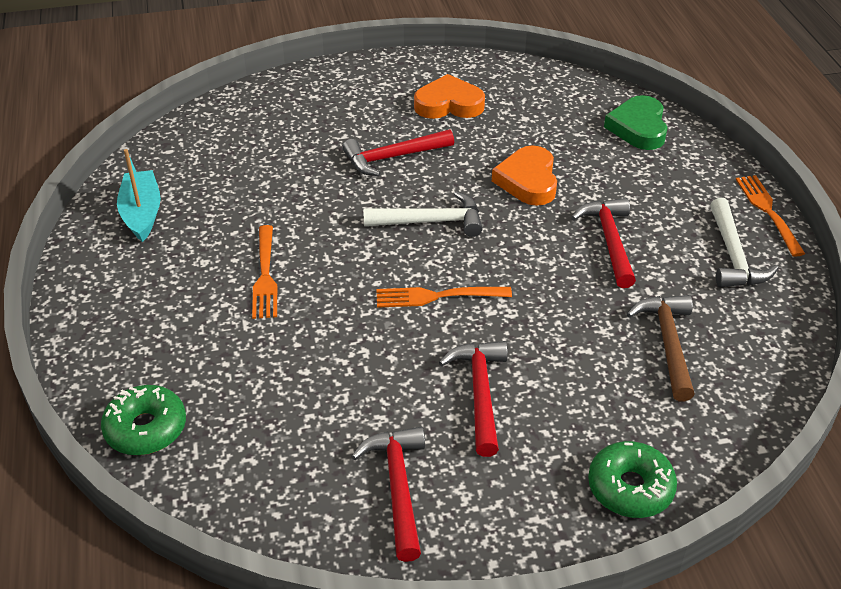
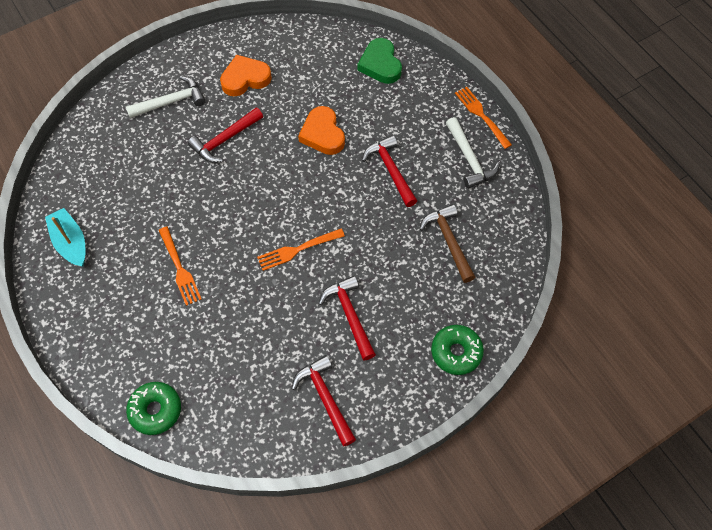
camera: 20 degrees left, 20 degrees up
white hammer [363,191,482,237] -> white hammer moved to [126,76,206,118]

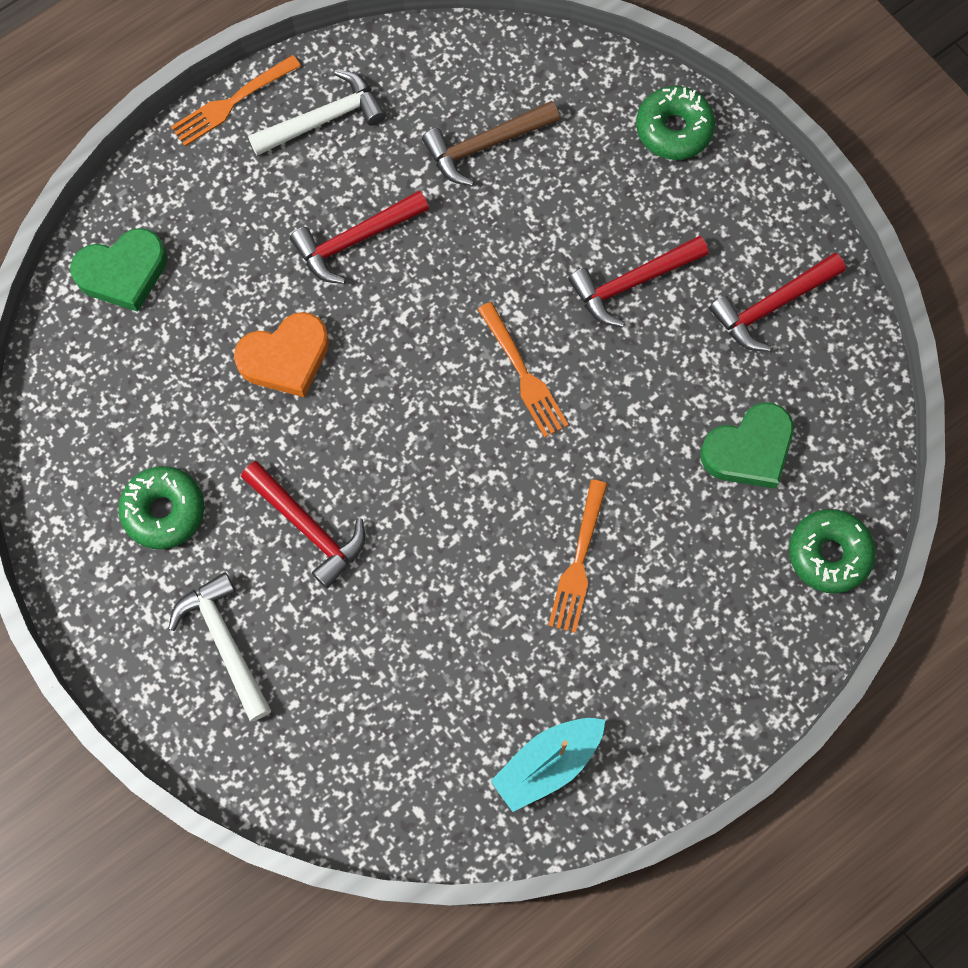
camera: 95 degrees left, 10 degrees up
orange fork [158,227,201,306] -> orange fork turned 135 degrees clockwise [548,479,607,633]
orange heart [220,54,272,96] -> green donut [118,466,204,549]
none -> green heart [700,402,794,489]

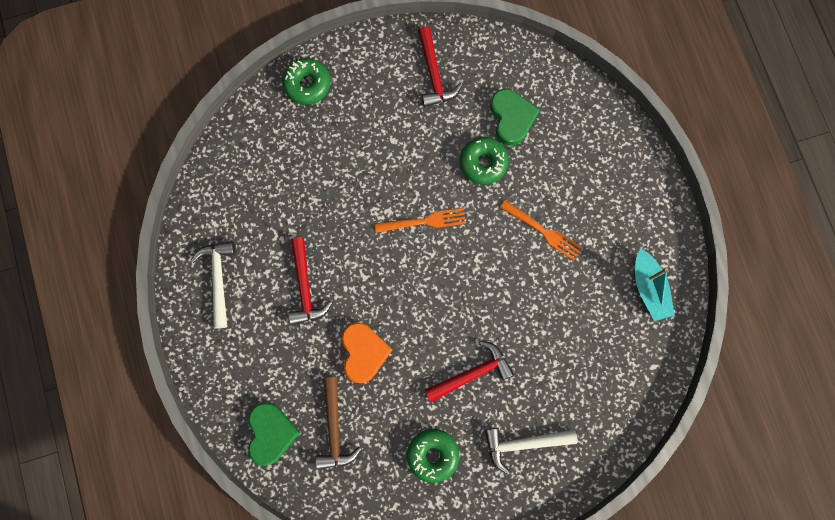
camera: 70 degrees left, 5 degrees up
orange fork [171,55,301,146] -> none
brown hammer [422,101,560,186] -> brown hammer moved to [315,377,362,470]
red hammer [568,236,708,327] -> none
green donut [789,509,876,593] -> green donut moved to [460,137,509,185]

